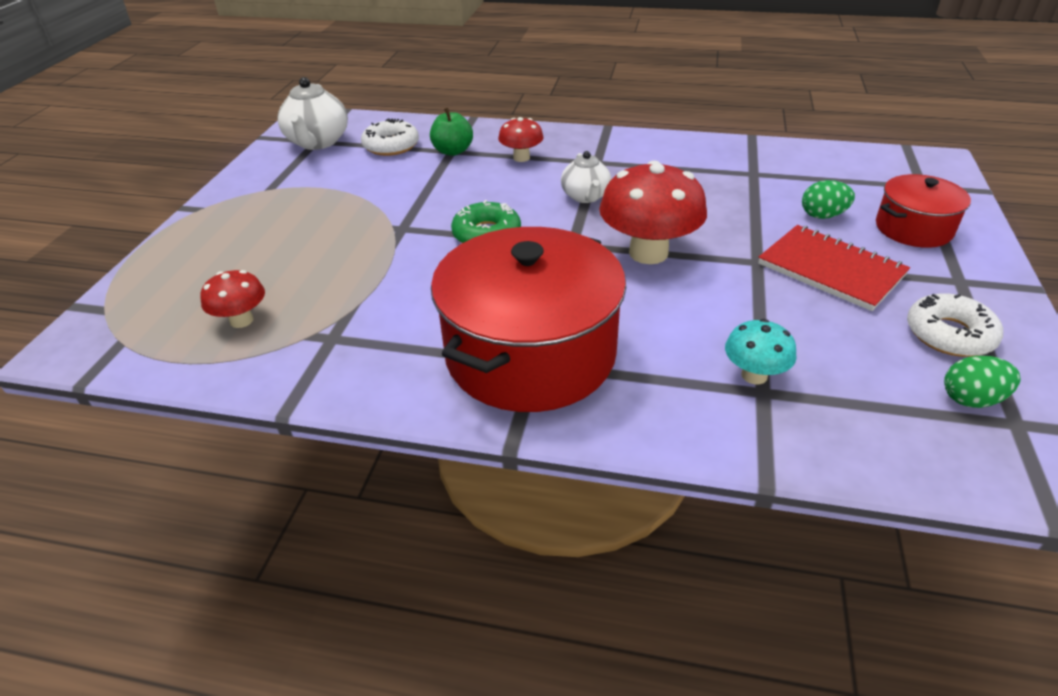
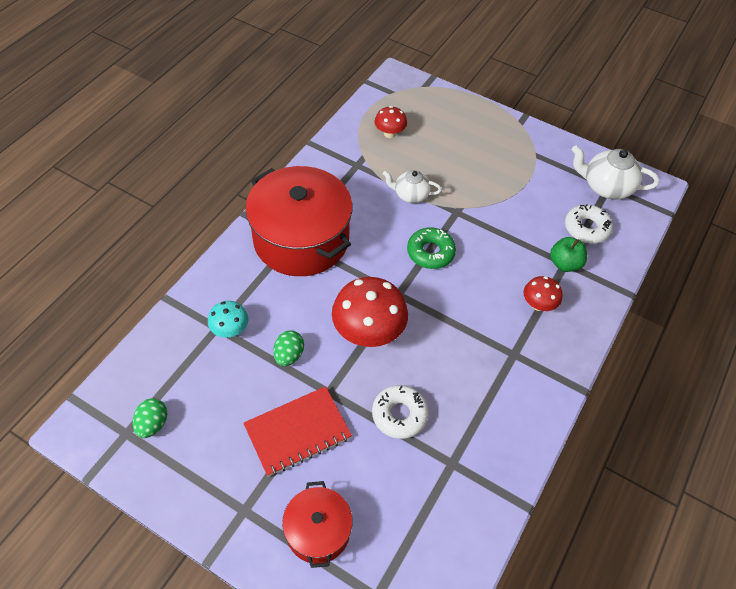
camera: 105 degrees right, 15 degrees up
white teapot [561,151,611,203] -> white teapot moved to [383,170,442,203]
green egg [802,180,855,219] -> green egg moved to [273,330,304,366]
white donut [907,293,1003,357] -> white donut moved to [372,385,429,439]

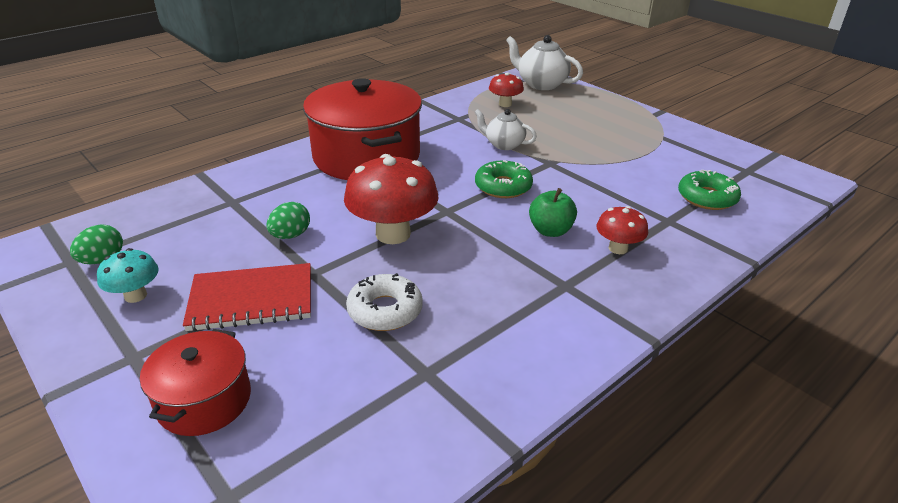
camera: 20 degrees right, 20 degrees down
turquoise mushroom [208,301,248,338] -> turquoise mushroom moved to [97,248,159,303]
green apple [550,237,587,272] -> green apple moved to [529,188,577,237]
white donut [565,204,613,244] -> green donut [678,170,741,210]
white teapot [572,146,660,199] -> white teapot moved to [506,35,583,90]

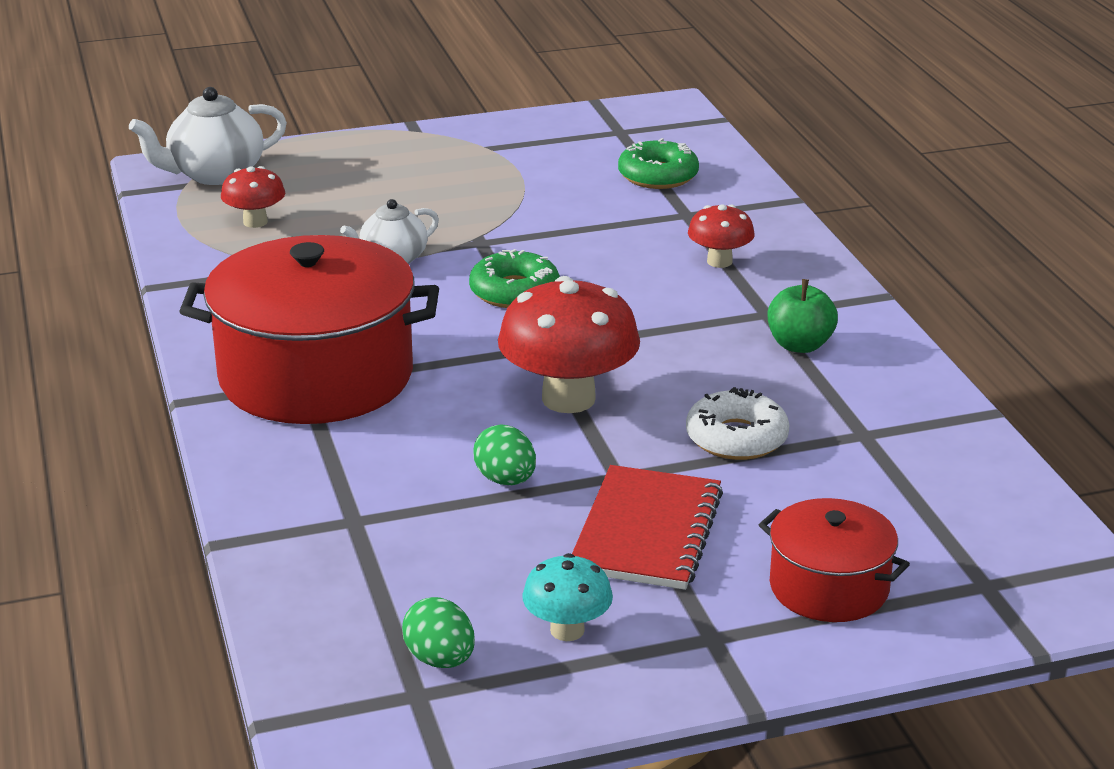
camera: 65 degrees left, 5 degrees down
green apple [529,188,577,237] -> green apple moved to [768,279,838,353]

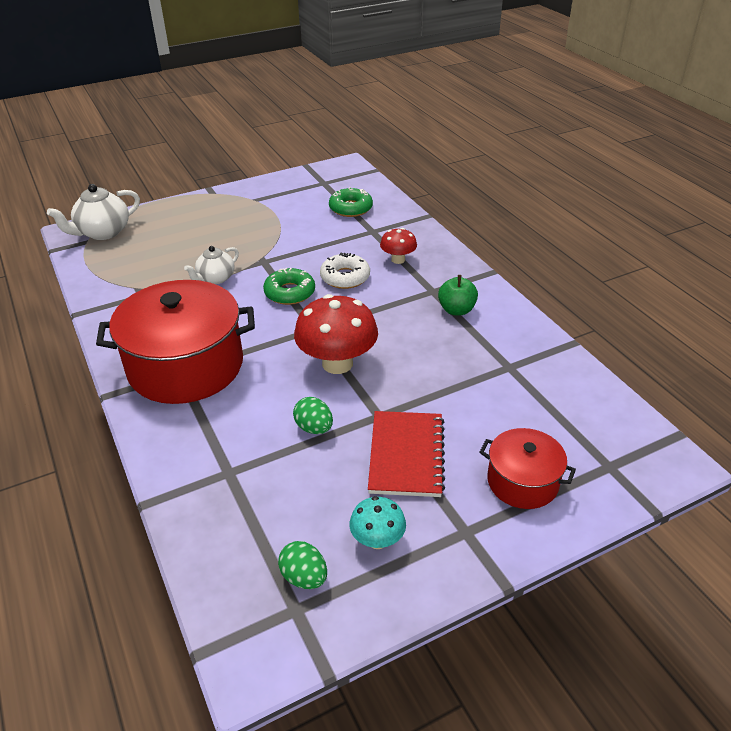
camera: 10 degrees left, 10 degrees up
red mushroom [221,166,285,228] -> none
white donut [686,387,790,460] -> white donut moved to [320,252,370,289]

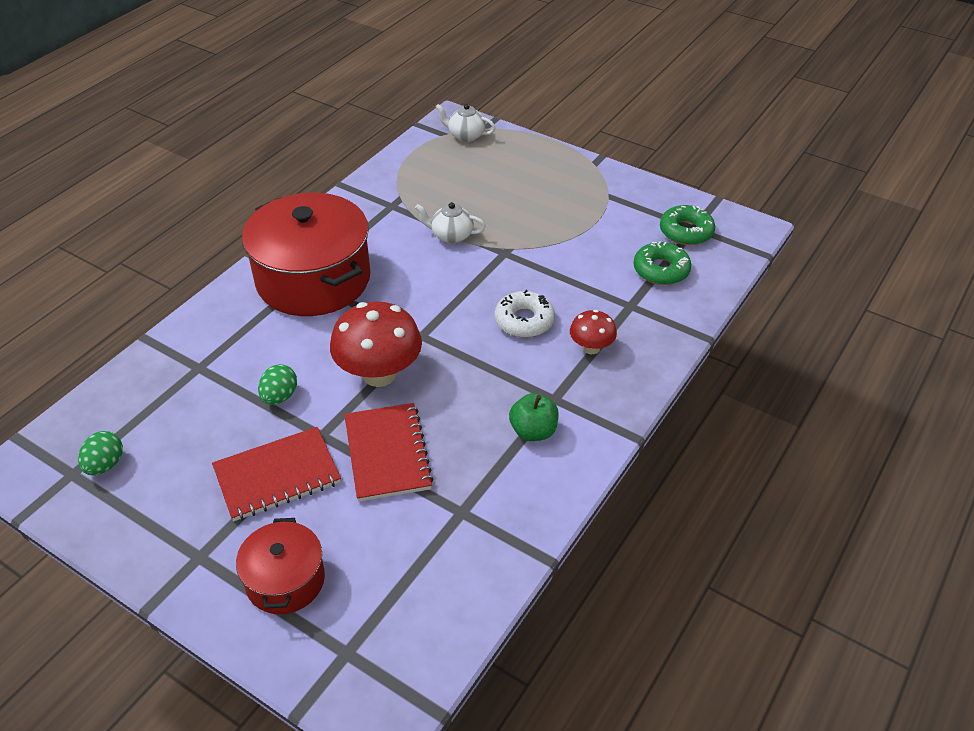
camera: 60 degrees right, 5 degrees up
white teapot [47,184,140,240] -> white teapot [435,104,496,142], size x0.65
green donut [263,268,315,305] -> green donut moved to [660,205,715,245]
turquoise mushroom [350,496,406,549] -> none
none -> red notebook [344,403,433,502]

